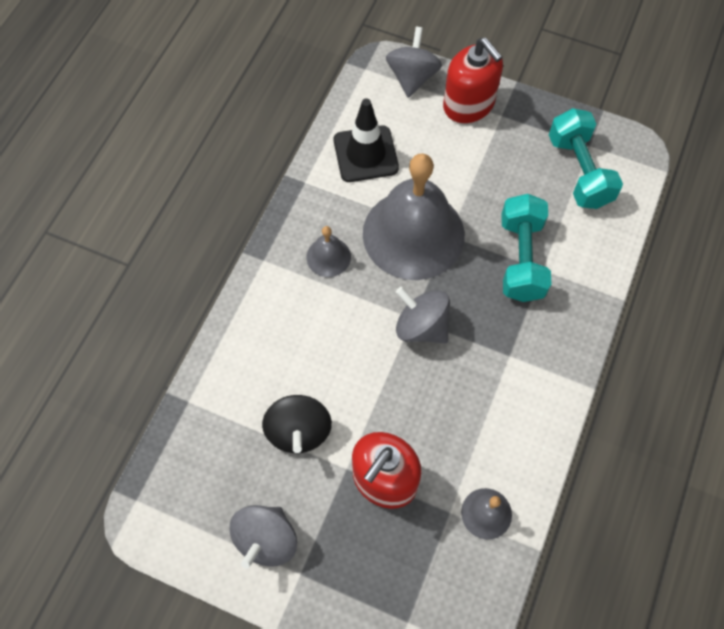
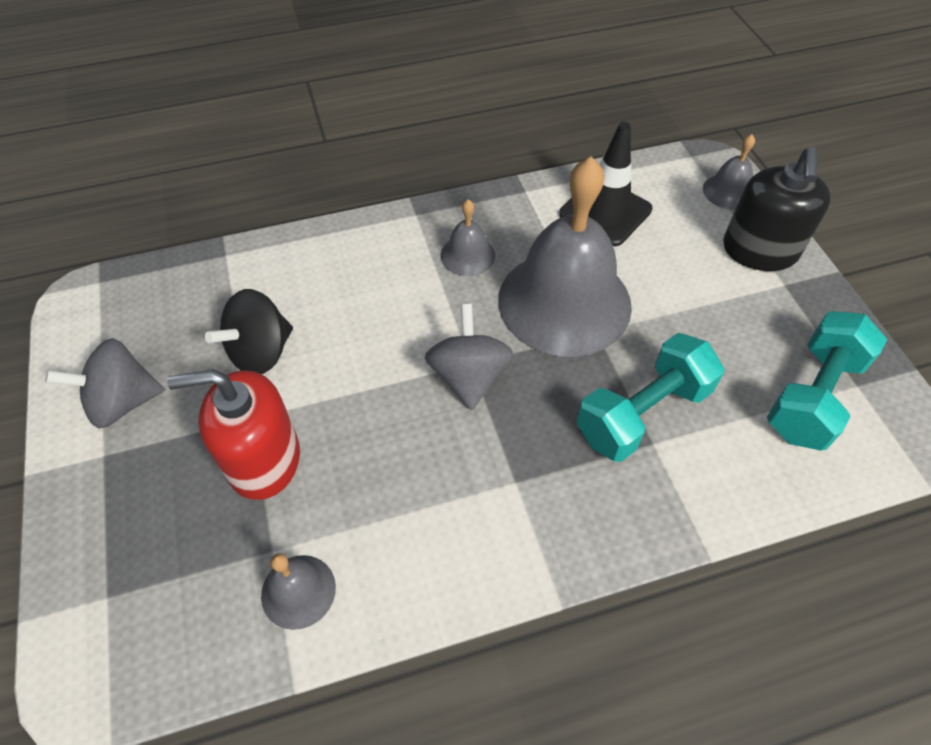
camera: 50 degrees right, 10 degrees down
grey spinning top [386,27,442,98] -> grey bell [703,134,755,210]
red soap dispenser [443,38,503,123] -> black soap dispenser [723,147,831,271]

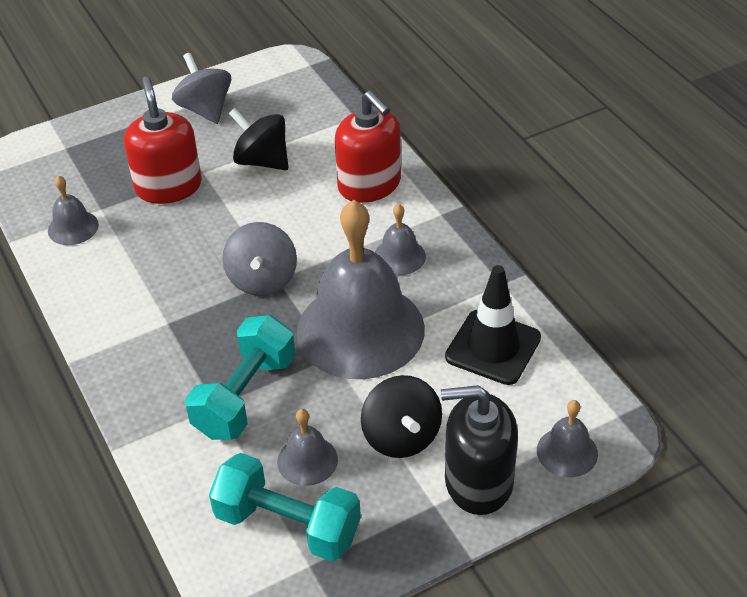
camera: 80 degrees right, 10 degrees down
grey spinning top [425,304,513,410] -> grey spinning top turned 105 degrees clockwise [223,222,297,296]
turquoise dumbbell [577,333,724,462] -> turquoise dumbbell turned 75 degrees clockwise [185,315,295,440]
none -> grey bell [277,409,338,486]
none -> red soap dispenser [335,91,401,203]
none -> black spinning top [361,375,442,458]

